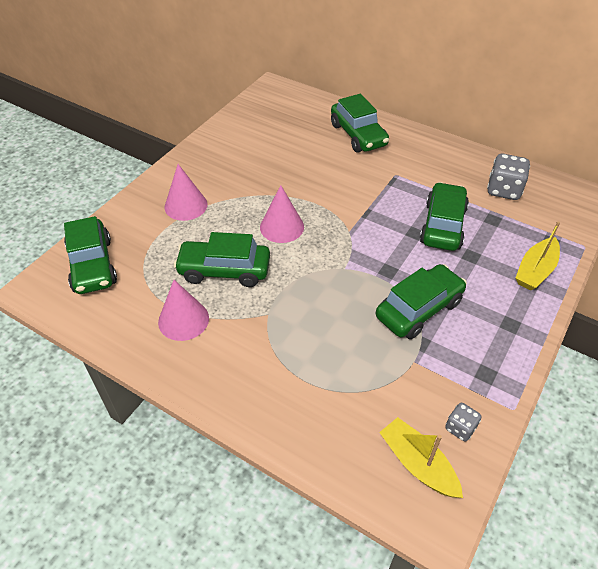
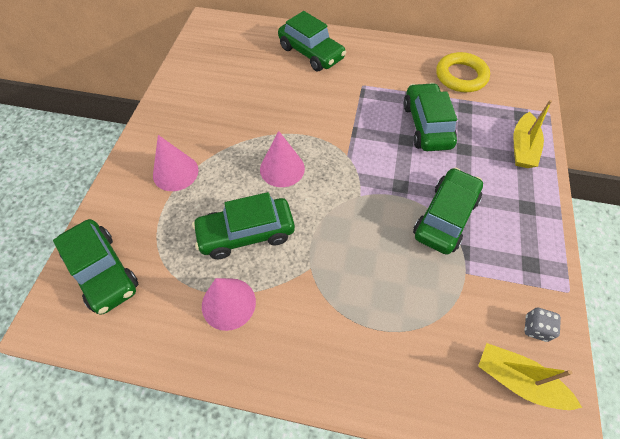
camera: 20 degrees left, 10 degrees up
grey dice [487,154,530,200] -> yellow ring [436,52,490,92]

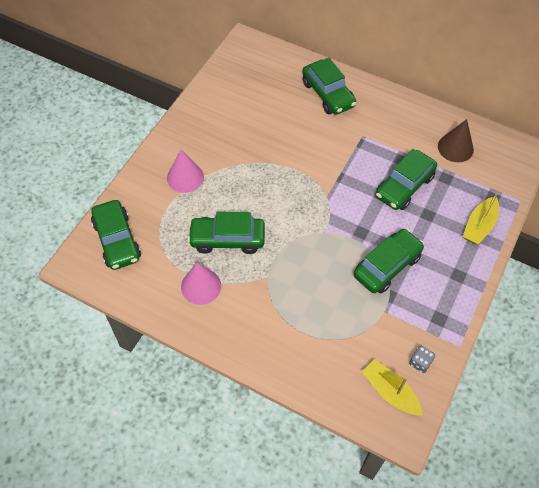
camera: 15 degrees right, 0 degrees up
pink cone [260,131,305,187] -> none
green car [404,83,457,151] -> green car turned 150 degrees counterclockwise [376,149,437,210]
yellow ring [436,52,490,92] -> brown cone [438,119,474,162]

